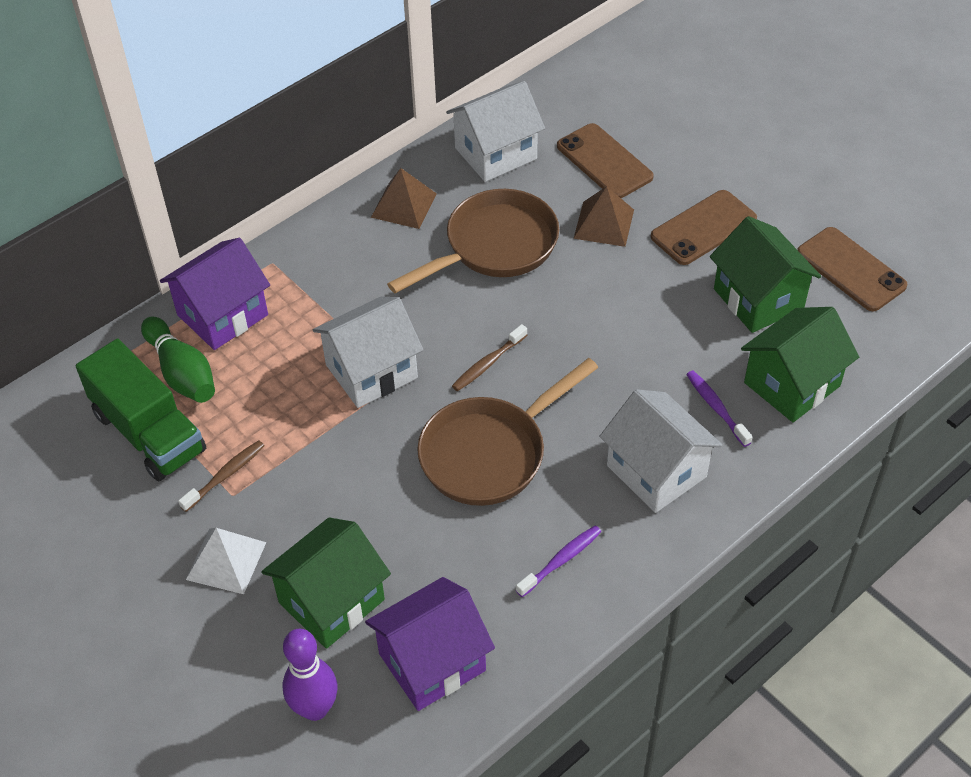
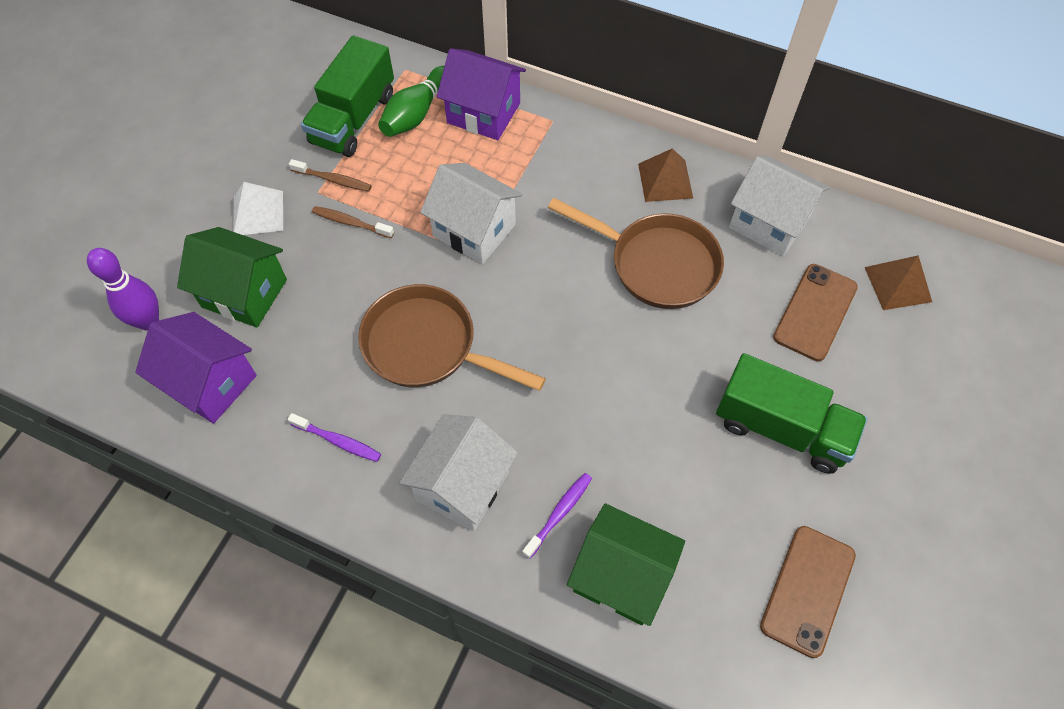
camera: 65 degrees right, 10 degrees up
brown toothbrush [452,324,527,391] -> brown toothbrush moved to [312,206,394,238]
brown pyramid [573,186,634,247] -> brown pyramid moved to [865,255,932,310]
brown phone [651,190,757,265] -> green truck [716,353,867,474]
green house [710,216,821,333] -> none

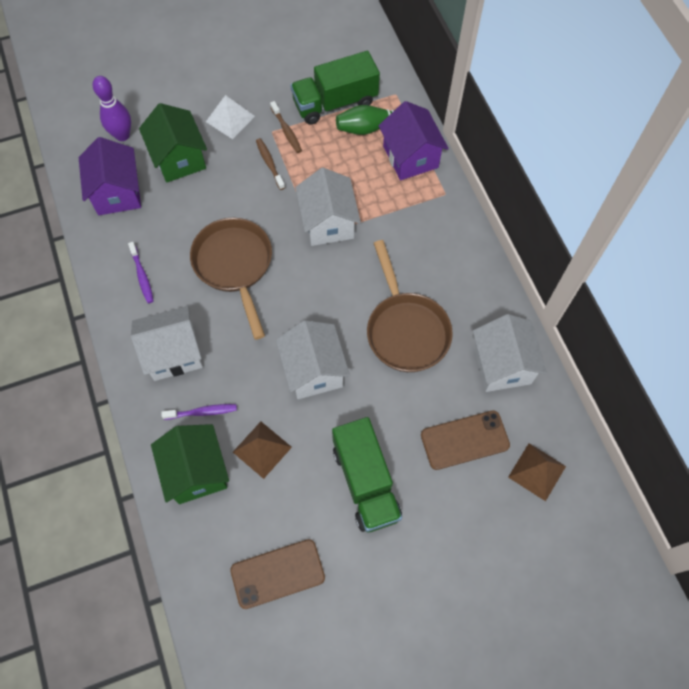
camera: 45 degrees right, 5 degrees up
brown pyramid [638,148,693,202] -> brown pyramid moved to [233,422,292,479]
none -> white house [276,320,350,399]

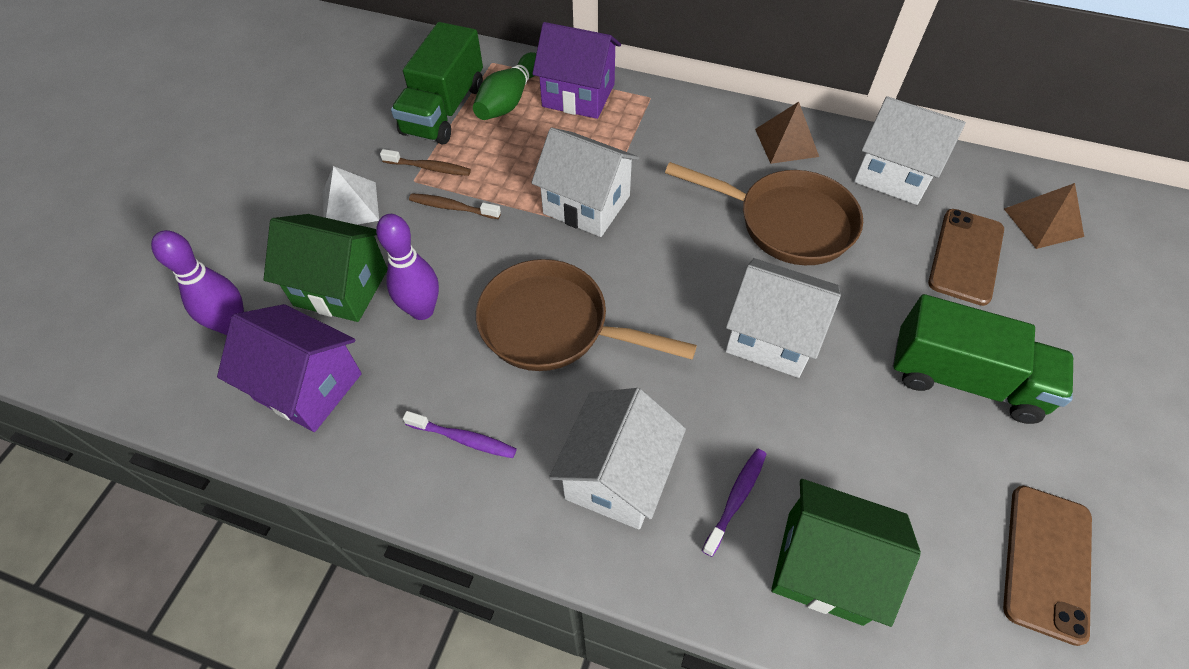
camera: 50 degrees left, 10 degrees down
brown pyramid [233,422,292,479] -> brown pyramid moved to [755,102,819,164]
none -> purple bowling pin [376,214,439,320]

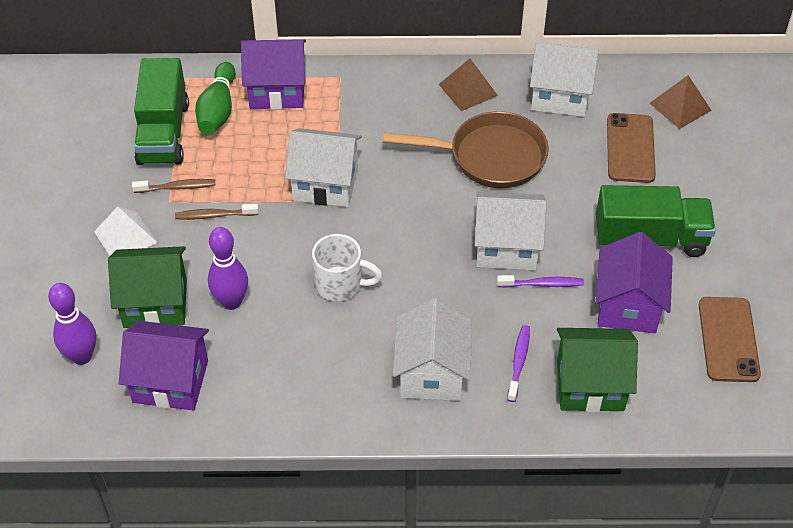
camera: 20 degrees left, 5 degrees down
purple toothbrush [403,411,517,458] -> purple toothbrush moved to [497,275,584,288]
brown pan [476,259,697,371] -> white mug [312,234,383,301]
none -> purple house [595,232,673,333]

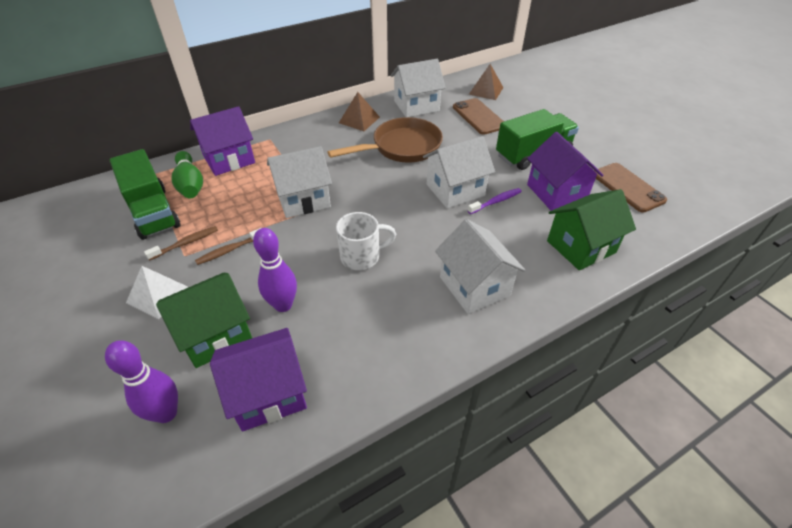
camera: 30 degrees left, 5 degrees down
purple toothbrush [507,325,530,402] -> none

